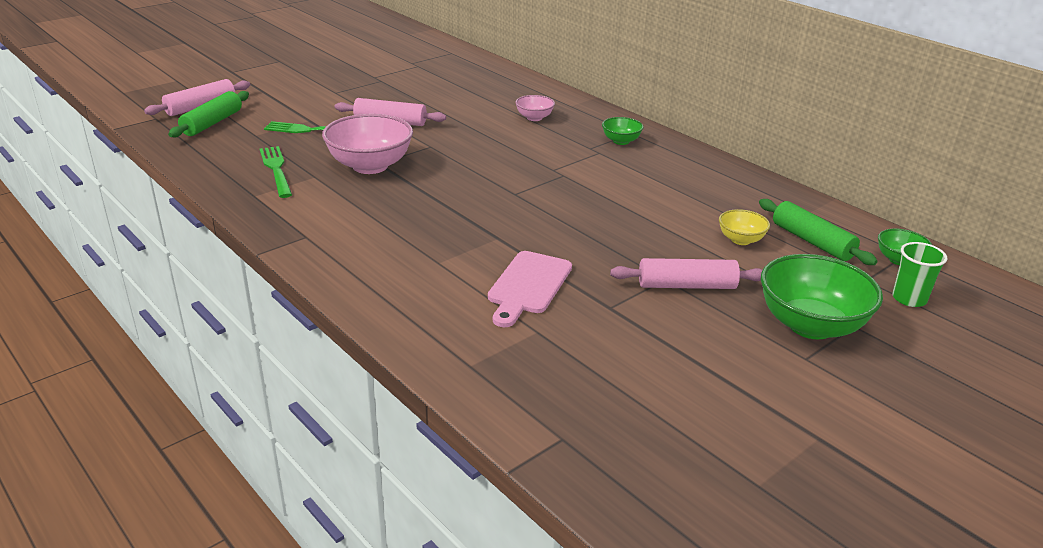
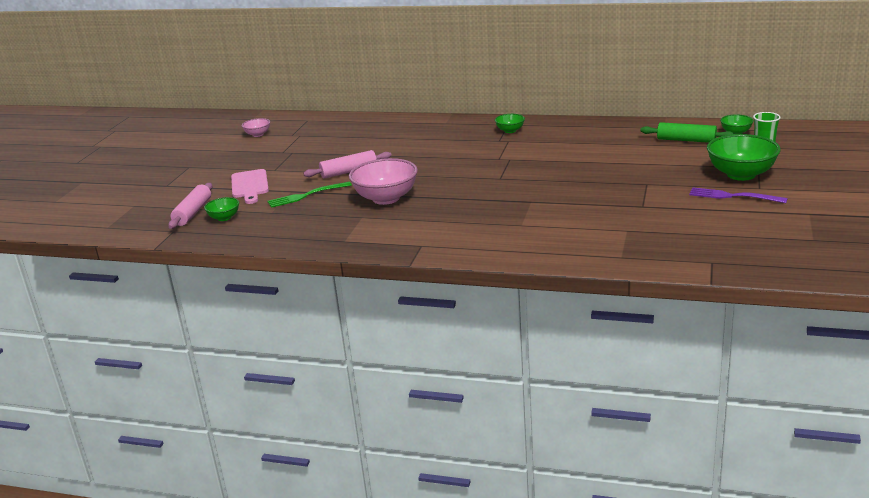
camera: 30 degrees left, 5 degrees down
green rolling pin [168,91,249,137] -> green bowl [204,197,239,221]
green fork [260,146,292,198] -> none
pink cutting board [488,251,572,327] -> pink cutting board moved to [231,169,269,204]
pink bowl [515,95,555,121] -> pink bowl moved to [242,118,270,137]
pink rolling pin [610,258,763,289] -> none
yellow bowl [719,209,770,245] -> none
none -> purple fork [689,187,788,203]

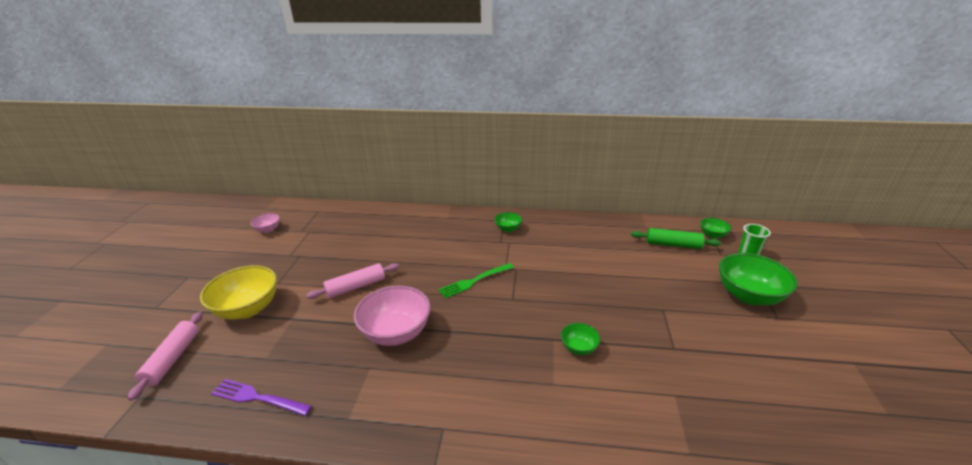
camera: 10 degrees left, 5 degrees up
green bowl [204,197,239,221] -> green bowl moved to [561,323,601,355]
pink cutting board [231,169,269,204] -> yellow bowl [200,265,277,319]
green fork [267,182,352,208] -> green fork moved to [438,263,514,298]
purple fork [689,187,788,203] -> purple fork moved to [211,379,312,416]

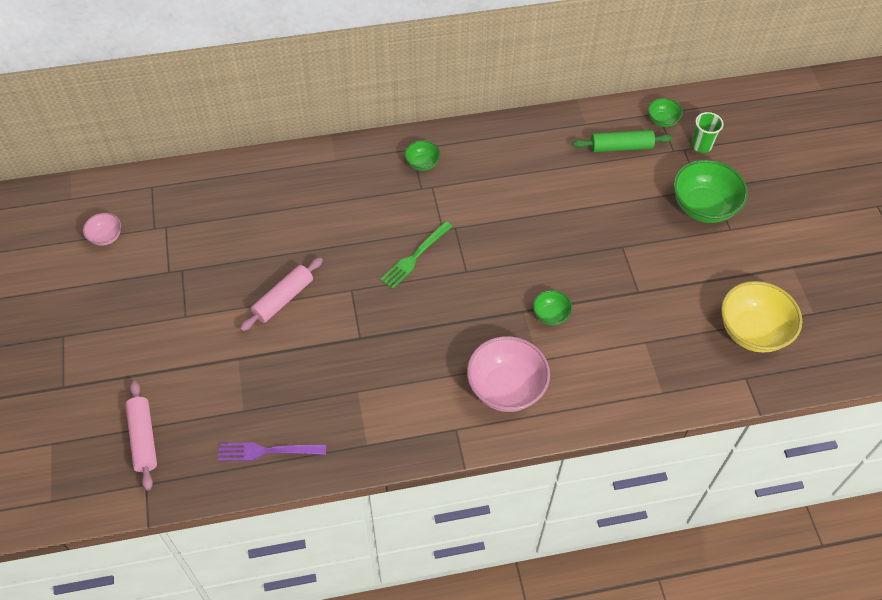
camera: 20 degrees left, 25 degrees up
yellow bowl [200,265,277,319] -> yellow bowl moved to [721,281,803,353]
pink bowl [354,286,431,346] -> pink bowl moved to [467,336,550,412]

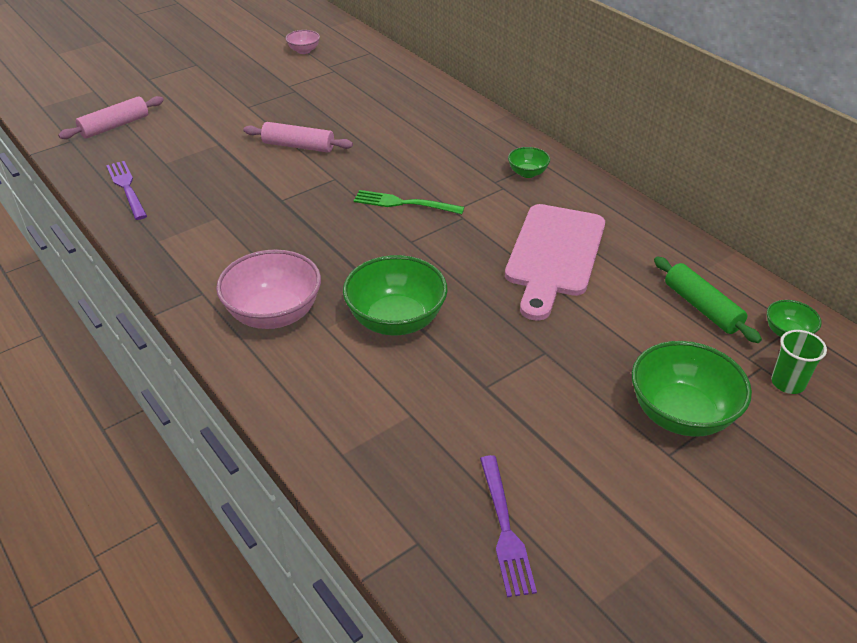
camera: 65 degrees right, 15 degrees down
green bowl [533,290,572,325] -> green bowl [343,255,448,335], size x1.99
yellow bowl [721,281,803,353] -> purple fork [480,455,537,597]
none -> pink cutting board [505,204,605,321]

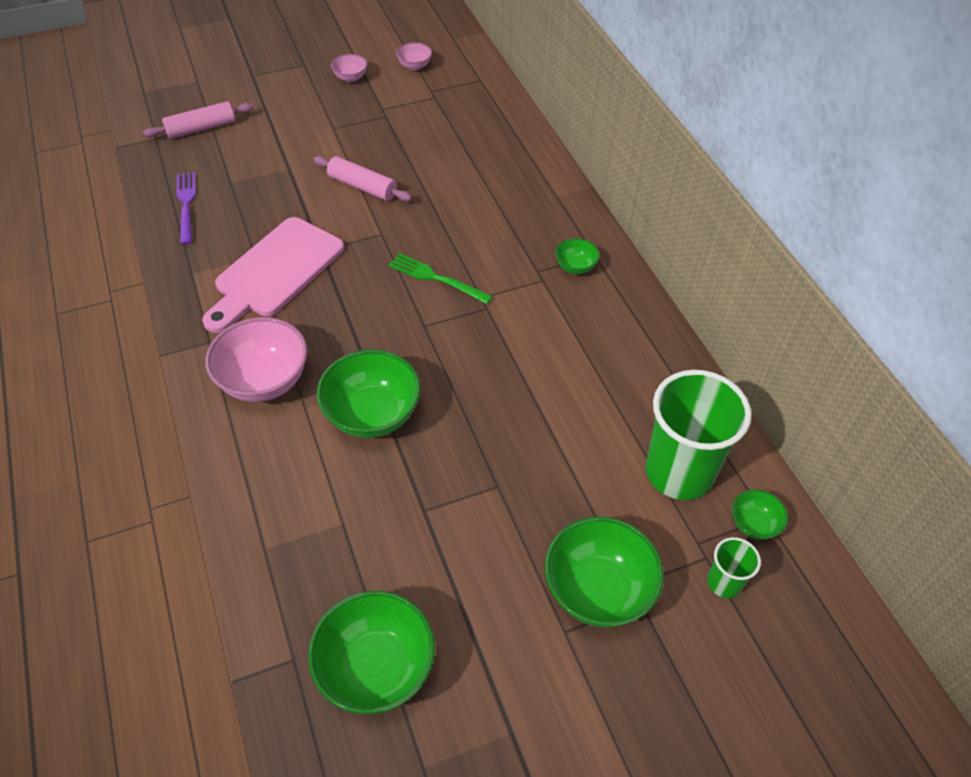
camera: 15 degrees right, 10 degrees up
purple fork [480,455,537,597] -> green bowl [308,591,435,714]
pink cutting board [505,204,605,321] -> pink cutting board moved to [202,217,344,333]
green rolling pin [654,257,762,343] -> green cup [646,370,751,500]
none -> pink bowl [331,54,367,82]

